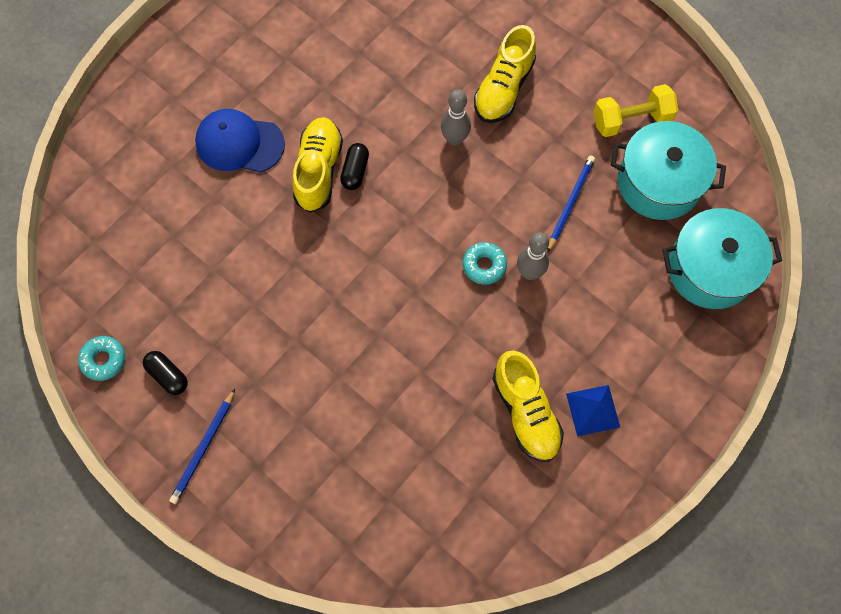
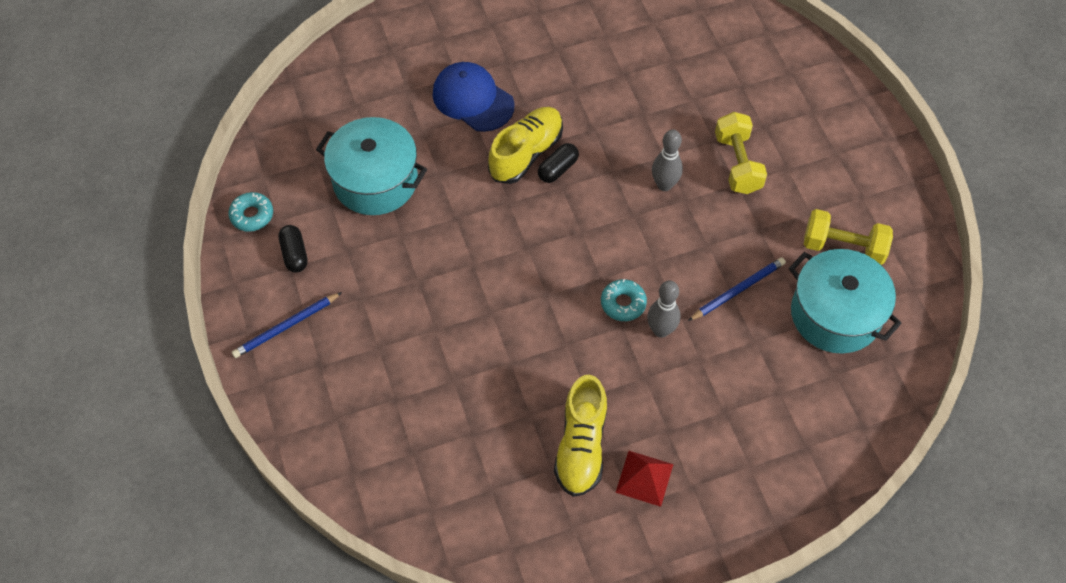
camera: 30 degrees right, 10 degrees down
yellow shoe [474,25,536,123] -> yellow dumbbell [715,112,767,194]
blue pyramid [566,385,620,436] -> red pyramid [615,451,673,507]
turquoise pot [662,208,782,309] -> turquoise pot moved to [316,117,427,215]

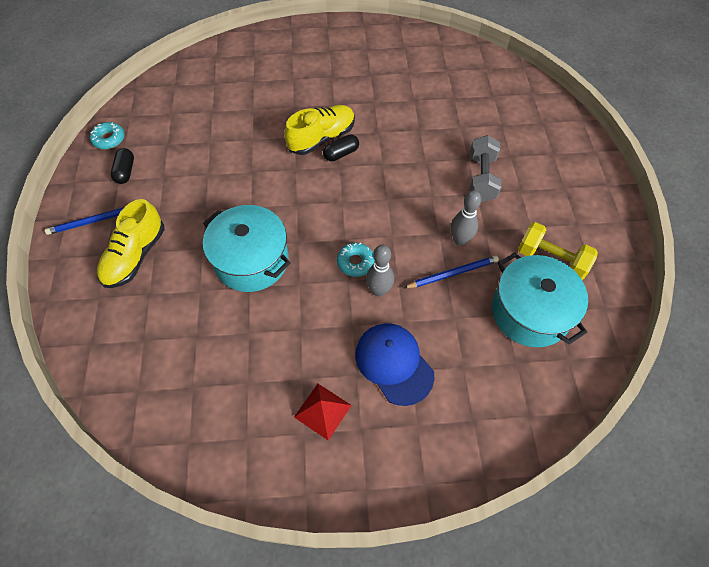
camera: 15 degrees right, 0 degrees up
turquoise pot [316,117,427,215] -> turquoise pot moved to [203,205,291,292]
blue cap [432,62,514,132] -> blue cap moved to [355,323,434,406]
yellow shoe [554,375,607,497] -> yellow shoe moved to [97,199,165,288]
grey bowling pin [652,129,683,191] -> grey bowling pin moved to [451,190,482,246]
yellow dumbbell [715,112,767,194] -> grey dumbbell [470,135,502,202]

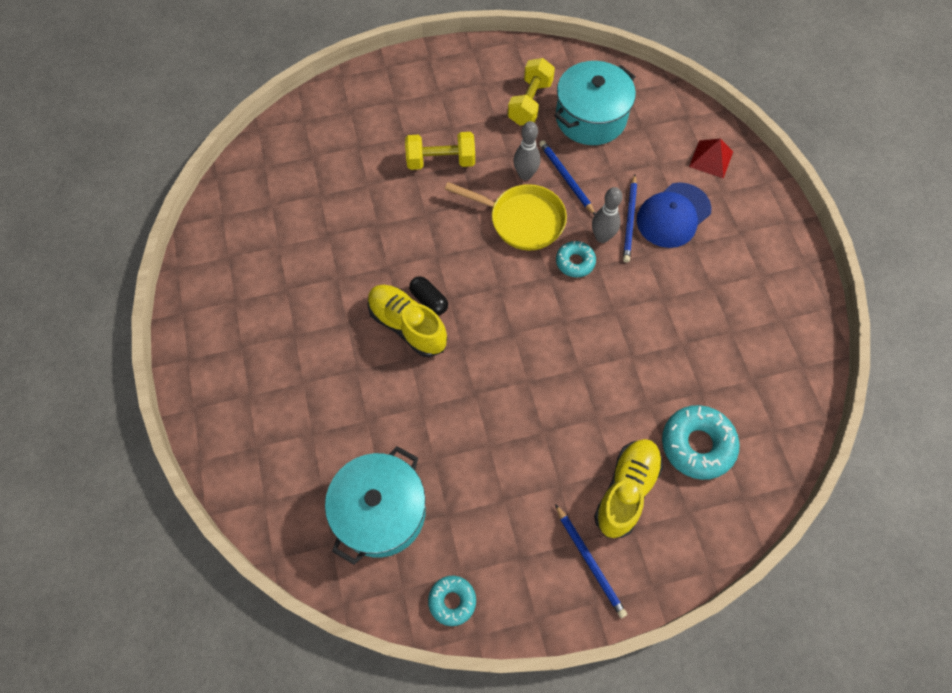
camera: 100 degrees left, 5 degrees up
yellow shoe [97,199,165,288] -> yellow shoe turned 75 degrees counterclockwise [594,439,663,538]
black capsule [111,148,134,184] -> none
turquoise pot [203,205,291,292] -> turquoise pot moved to [325,446,426,565]
red pyramid [294,384,352,440] -> red pyramid moved to [689,139,733,179]
grey dumbbell [470,135,502,202] -> yellow dumbbell [405,132,475,170]
none -> yellow pan [445,182,567,250]
none -> blue pencil [623,174,637,262]
none -> turquoise donut [662,405,740,480]

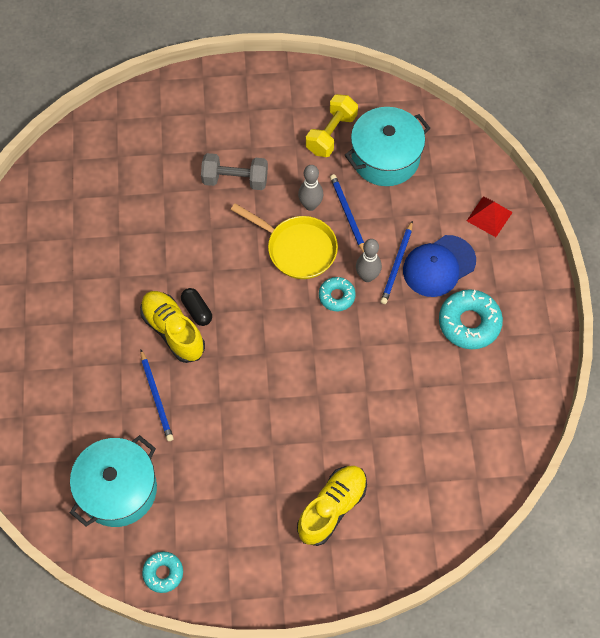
camera: 10 degrees right, 0 degrees up
yellow dumbbell [405,132,475,170] -> grey dumbbell [201,153,268,190]
blue pencil [555,504,627,618] -> blue pencil moved to [141,350,173,441]
turquoise donut [662,405,740,480] -> turquoise donut moved to [439,289,503,349]

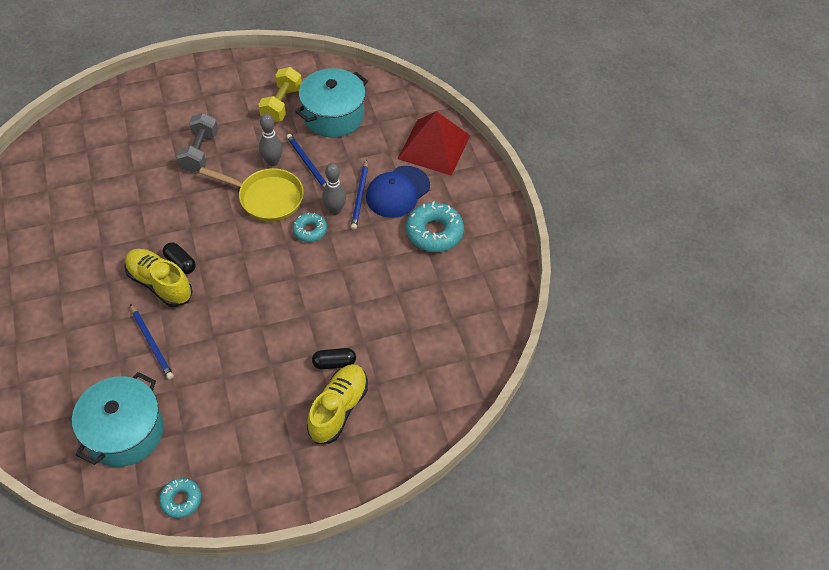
camera: 15 degrees left, 10 degrees down
grey dumbbell [201,153,268,190] -> grey dumbbell turned 75 degrees counterclockwise [177,113,218,173]
red pyramid [467,196,513,237] -> red pyramid [398,111,470,176], size x1.87
none -> black capsule [312,348,356,370]

